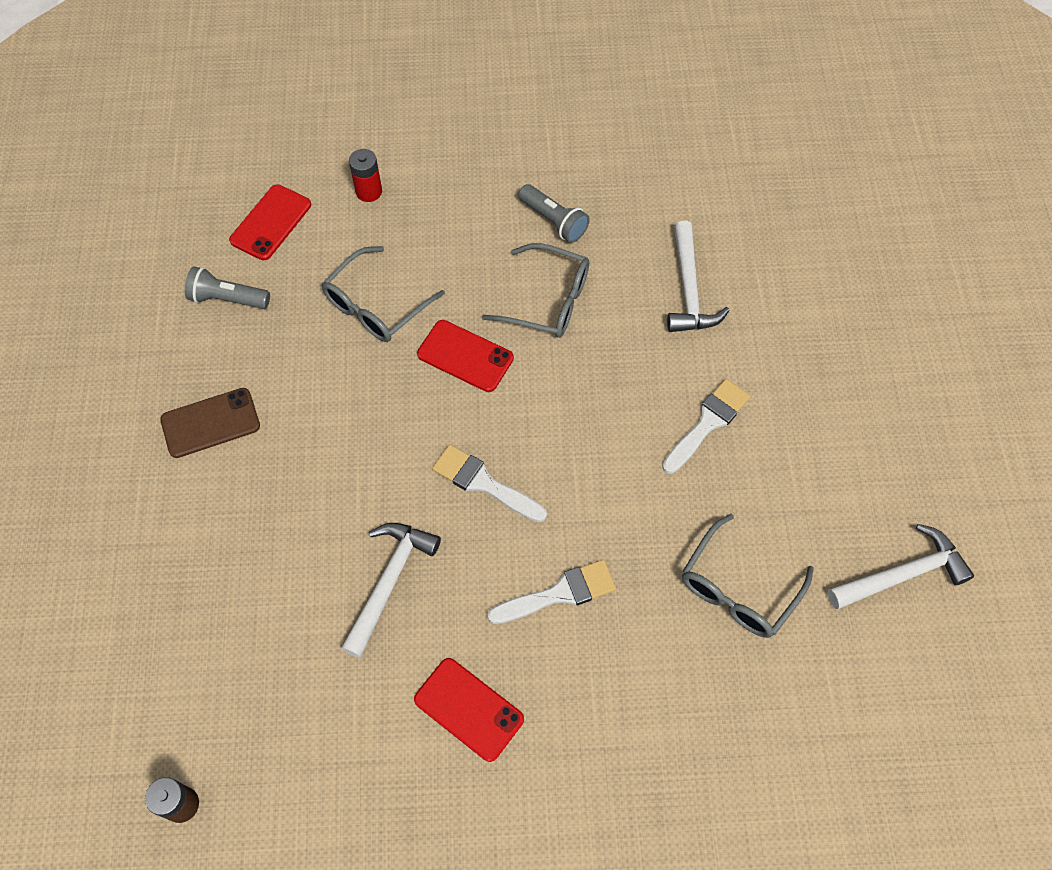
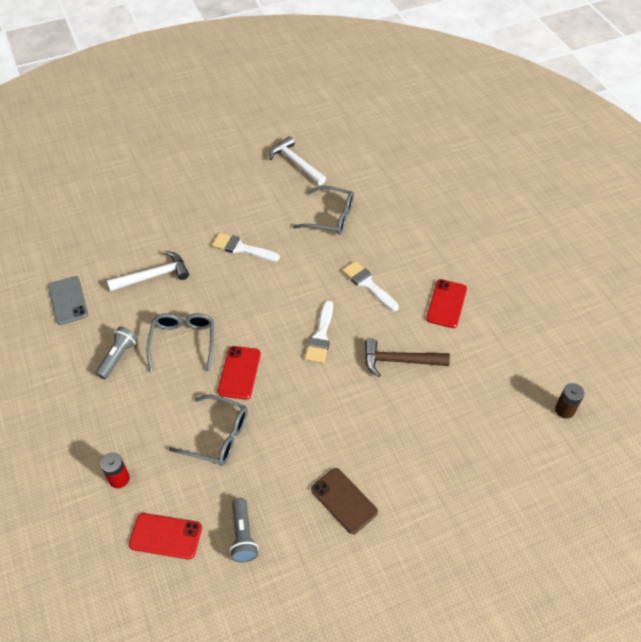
camera: 110 degrees left, 10 degrees down
white hammer [341,523,441,658] -> brown hammer [365,338,450,377]
none -> grey phone [48,276,88,325]

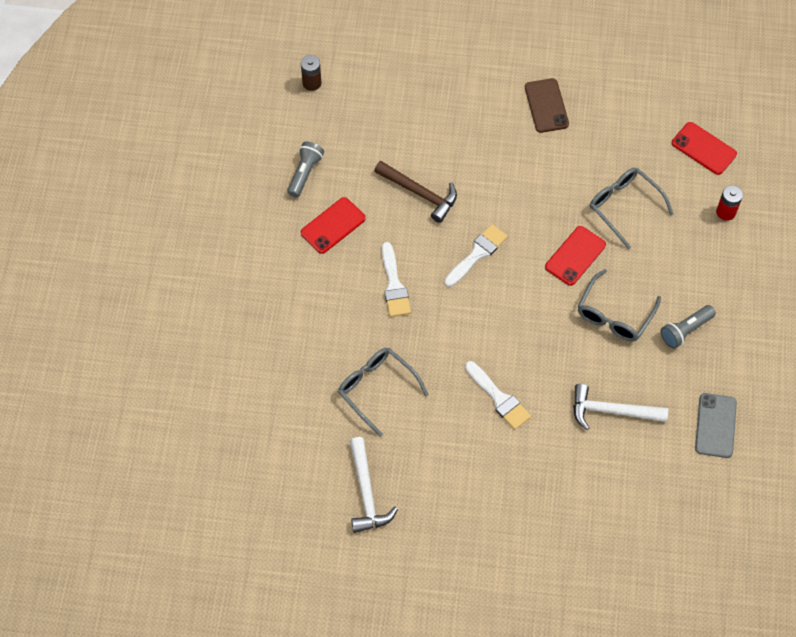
camera: 150 degrees left, 10 degrees up
grey flashlight [230,498,258,563] -> grey flashlight moved to [287,141,324,197]

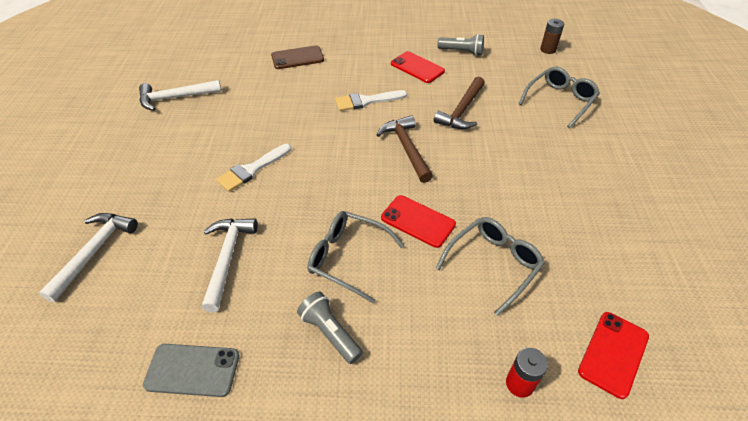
camera: 85 degrees right, 15 degrees down
grey glasses [338,348,429,437] -> grey glasses moved to [519,67,600,128]
white brush [444,224,508,287] -> brown hammer [377,115,433,183]
brown phone [525,78,569,133] -> brown phone moved to [271,45,324,69]
none -> white hammer [39,213,138,302]

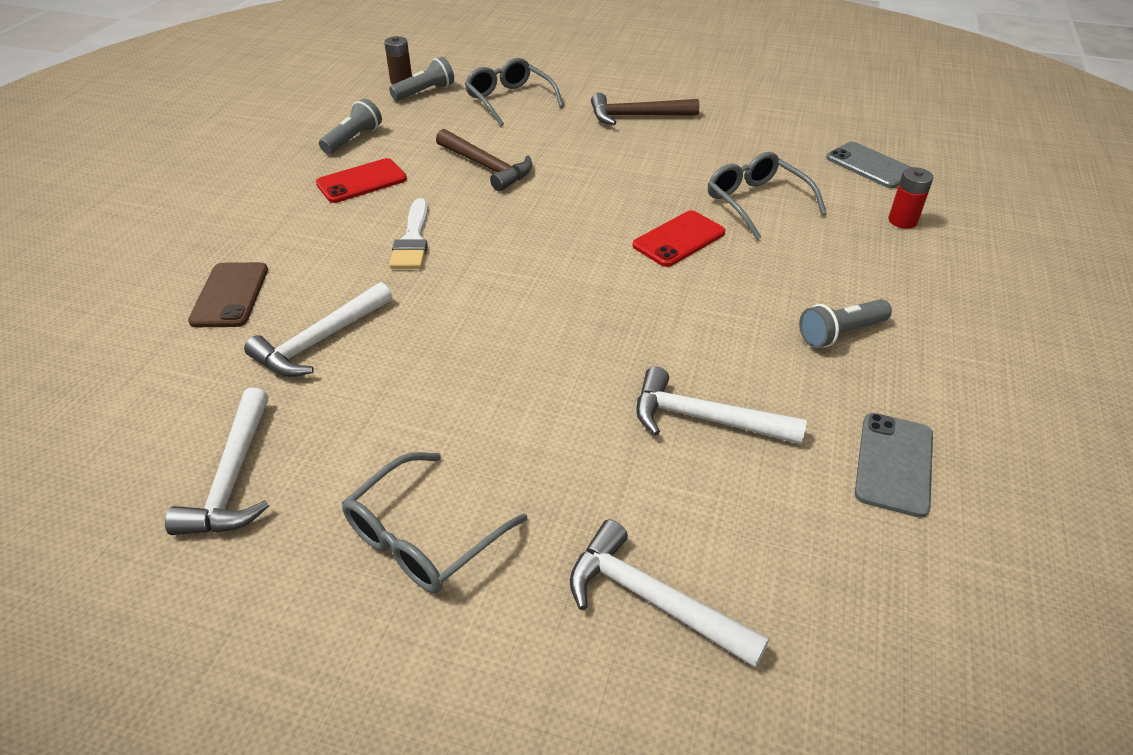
camera: 75 degrees left, 5 degrees down
white brush [216,144,291,192] -> none
grey glasses [308,211,405,303] -> grey glasses moved to [342,452,527,593]
brown hammer [377,115,433,183] -> brown hammer moved to [591,93,699,125]
red phone [578,312,649,399] -> grey phone [826,142,911,188]
none -> white hammer [244,282,392,377]
none -> grey flashlight [389,57,454,101]

